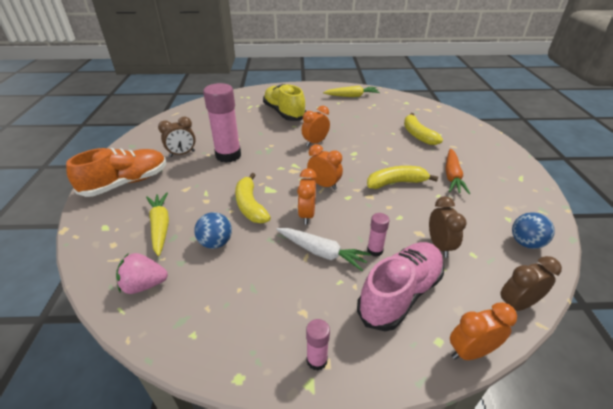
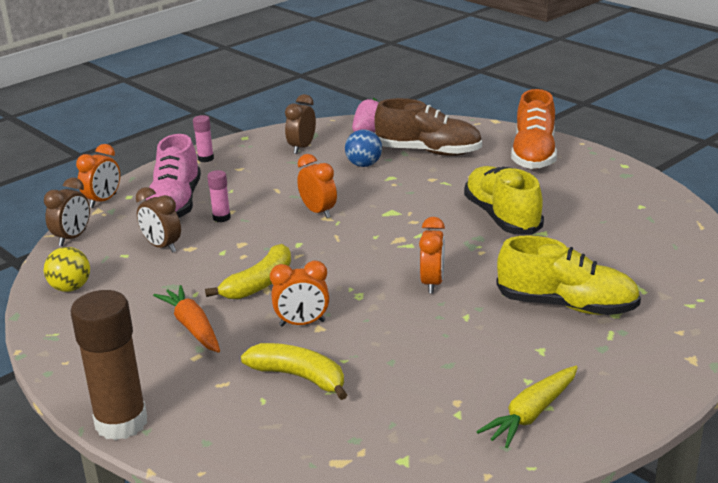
camera: 140 degrees right, 10 degrees down
yellow carrot [146,192,169,256] -> brown shoe [375,98,482,156]
brown clock [158,117,196,157] -> brown clock moved to [285,94,316,154]
pink glue stick [203,83,241,163] -> yellow shoe [464,166,544,235]
yellow banana [235,173,271,223] -> none
white carrot [276,228,371,271] -> none
orange clock [307,144,343,190] -> orange clock moved to [270,261,329,327]
blue ball [512,212,555,249] -> yellow ball [44,247,90,292]
none -> brown glue stick [71,290,147,440]

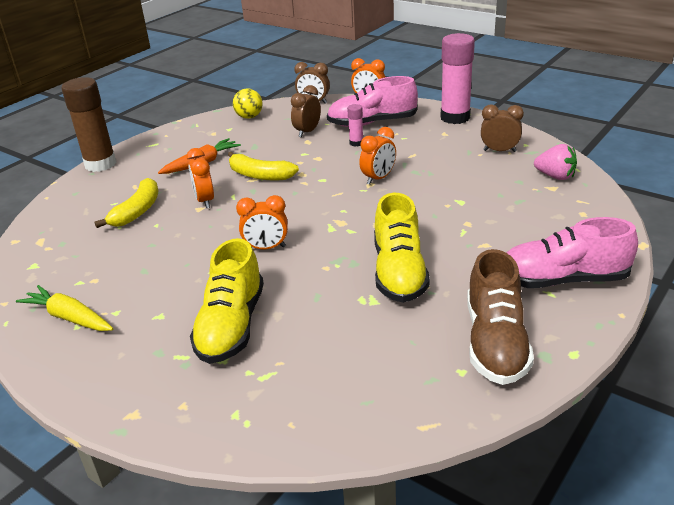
camera: 80 degrees right, 5 degrees up
pink glue stick [193,115,214,162] -> pink glue stick [441,33,475,124], size x2.17
blue ball [345,129,382,167] -> none
brown shoe [375,98,482,156] -> brown shoe moved to [467,249,534,385]
yellow shoe [464,166,544,235] -> yellow shoe turned 120 degrees clockwise [374,193,430,303]
orange shoe [511,89,557,169] -> pink shoe [506,217,638,288]

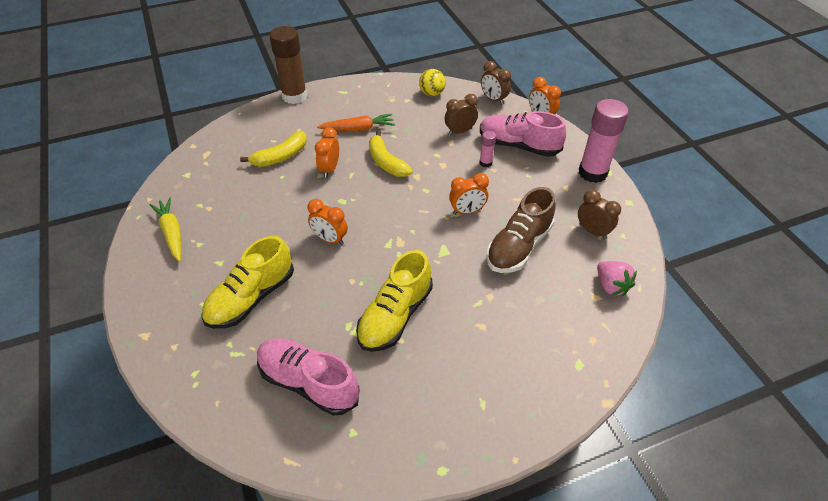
camera: 30 degrees right, 15 degrees up
brown shoe [467,249,534,385] -> brown shoe moved to [486,187,556,273]
pink shoe [506,217,638,288] -> pink shoe moved to [257,338,360,416]

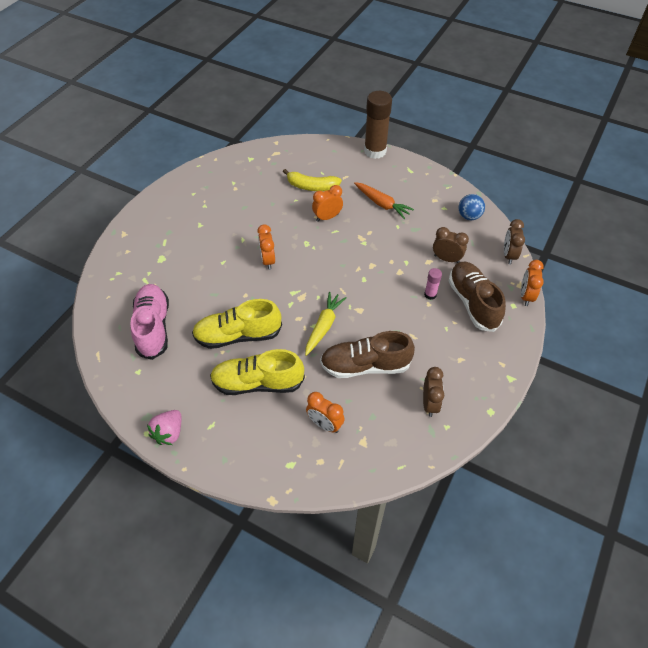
camera: 50 degrees right, 5 degrees up
yellow carrot [149,197,181,262] -> yellow carrot moved to [305,292,347,356]
yellow shoe [201,236,294,329] -> yellow shoe moved to [210,349,305,395]
yellow banana [369,130,413,177] -> none
yellow ball [419,69,446,96] -> blue ball [459,194,485,220]
orange clock [449,173,489,215] -> orange clock moved to [306,392,345,433]
pink shoe [480,111,566,157] -> brown shoe [449,262,506,332]
pink glue stick [579,99,629,183] -> none
pink strawberry [597,261,637,296] -> pink strawberry moved to [147,410,181,445]

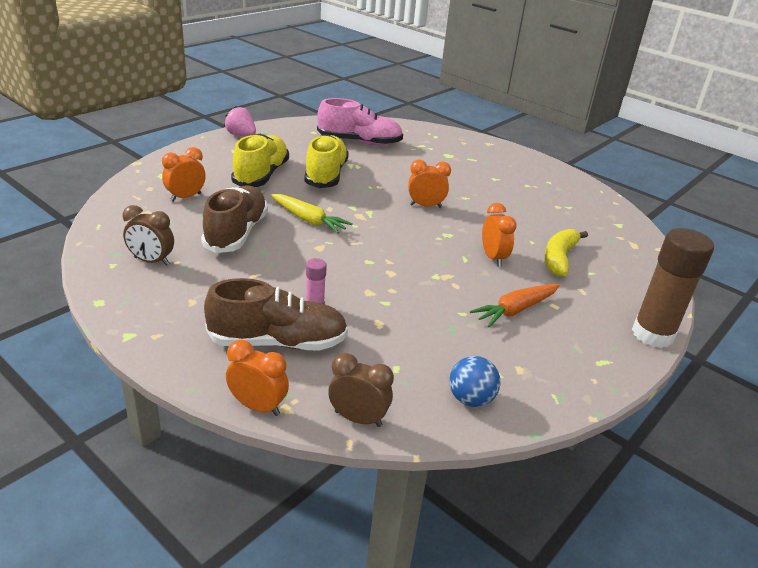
camera: 100 degrees right, 20 degrees down
brown clock [433,227,469,263] -> none

